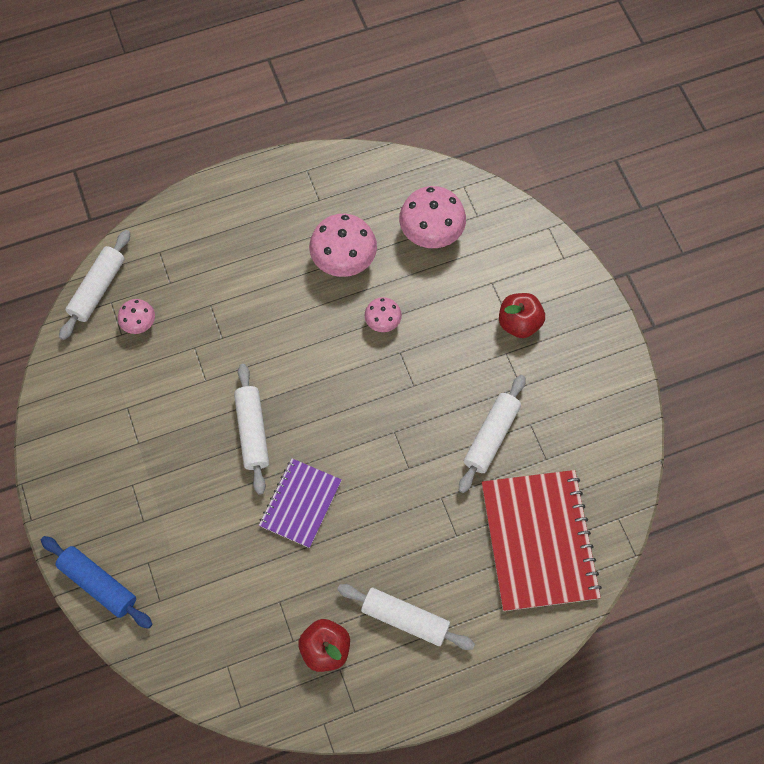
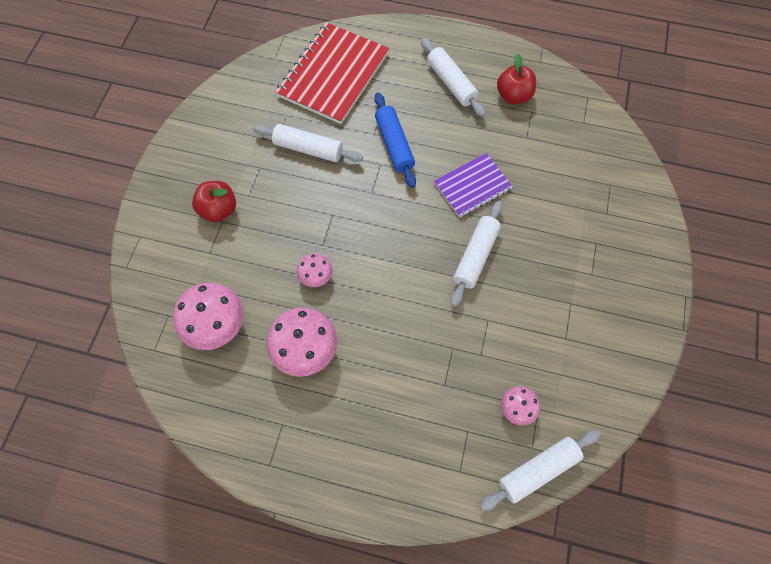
camera: 145 degrees left, 0 degrees up
blue rolling pin [41,536,152,629] -> blue rolling pin moved to [375,93,416,188]
white rolling pin [459,375,525,493] -> white rolling pin turned 45 degrees clockwise [253,124,363,162]

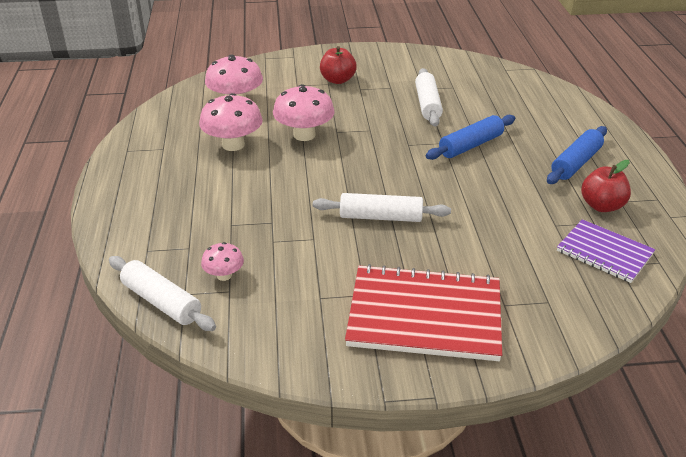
camera: 70 degrees right, 30 degrees down
red notebook [275,22,389,124] -> red notebook moved to [345,264,502,361]
pink mushroom [297,253,333,287] -> pink mushroom [273,84,335,141], size x1.84
white rolling pin [421,38,486,117] -> blue rolling pin [547,126,607,184]
purple notebook [434,153,513,218] -> purple notebook moved to [557,219,655,283]

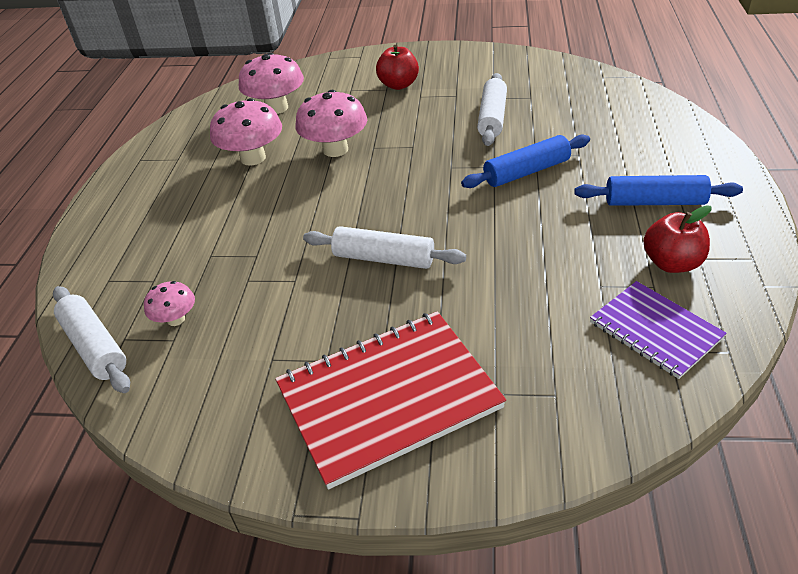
camera: 15 degrees right, 5 degrees up
red notebook [345,264,502,361] -> red notebook turned 45 degrees counterclockwise [275,311,506,490]
blue rolling pin [547,126,607,184] -> blue rolling pin turned 45 degrees clockwise [575,175,743,206]

